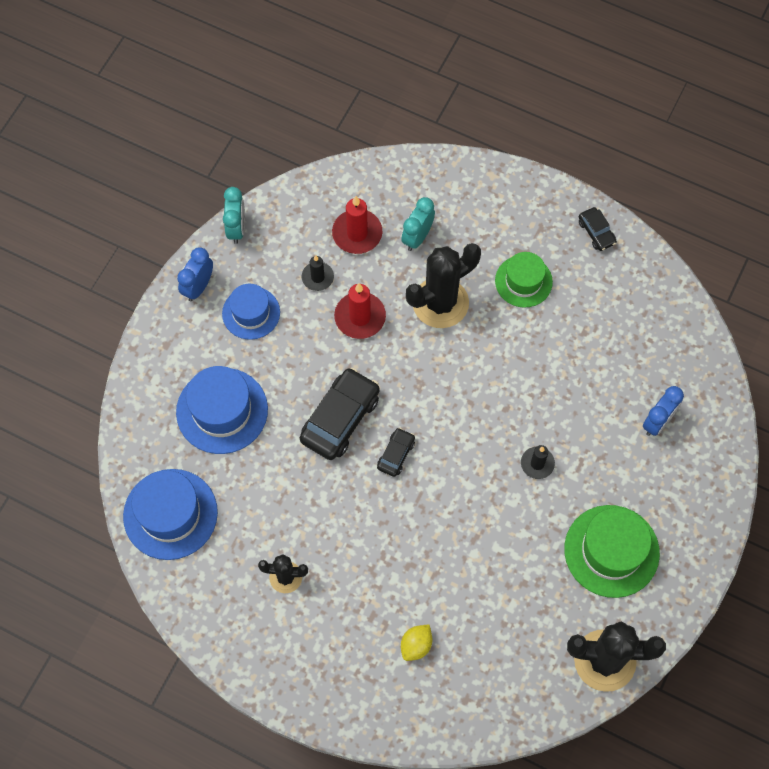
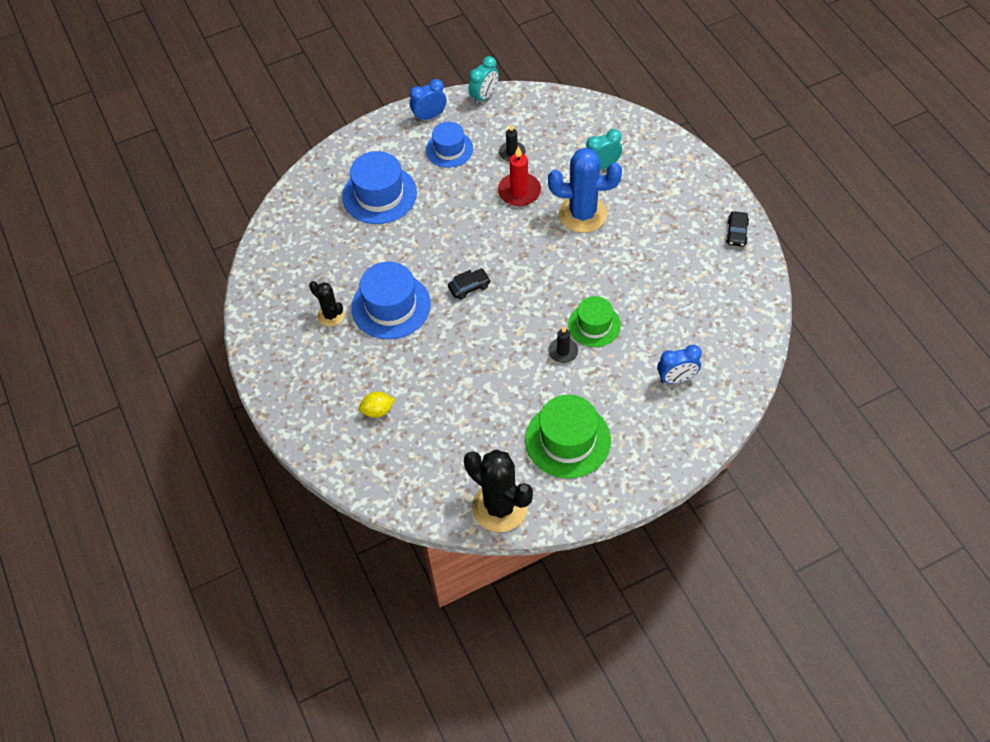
camera: 40 degrees right, 10 degrees down
blue hat [123,469,218,560] -> blue hat moved to [351,262,431,339]
black car [300,368,380,460] -> none
red candle [332,196,382,254] -> none
black cactus [406,243,481,328] -> blue cactus [548,148,622,233]
green hat [495,252,553,308] -> green hat moved to [568,296,621,347]

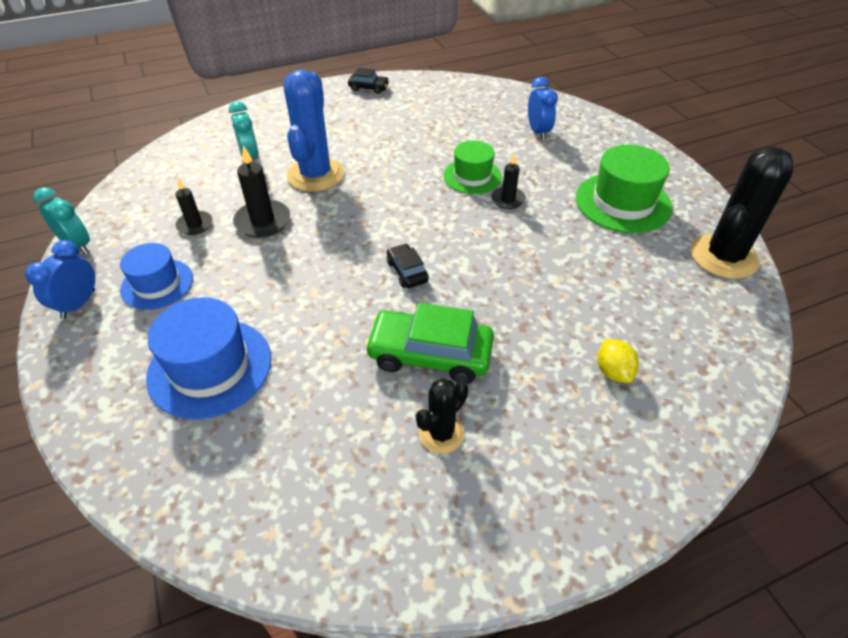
camera: 90 degrees left, 10 degrees down
blue hat [351,262,431,339] -> green car [365,303,494,384]
blue clock [410,79,446,122] -> blue clock turned 45 degrees clockwise [25,240,95,319]
red candle [498,146,541,206] -> black candle [233,145,290,238]

